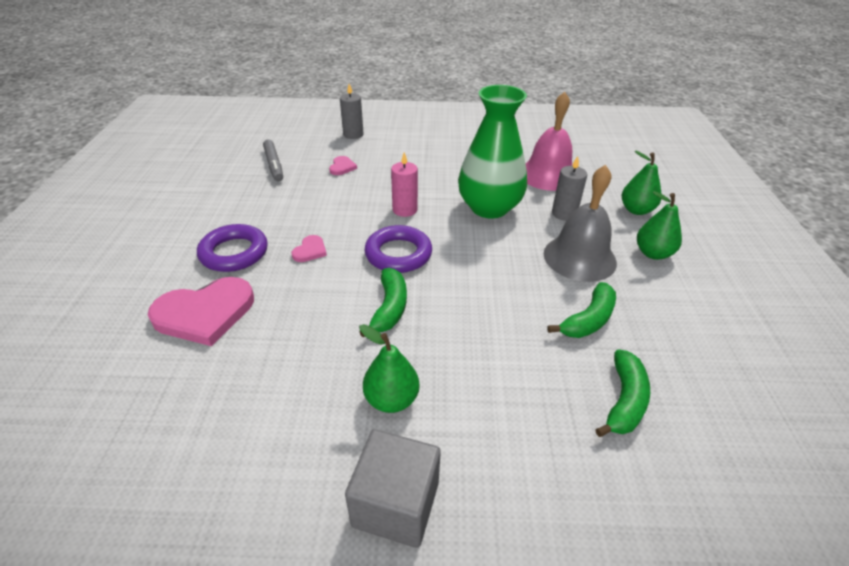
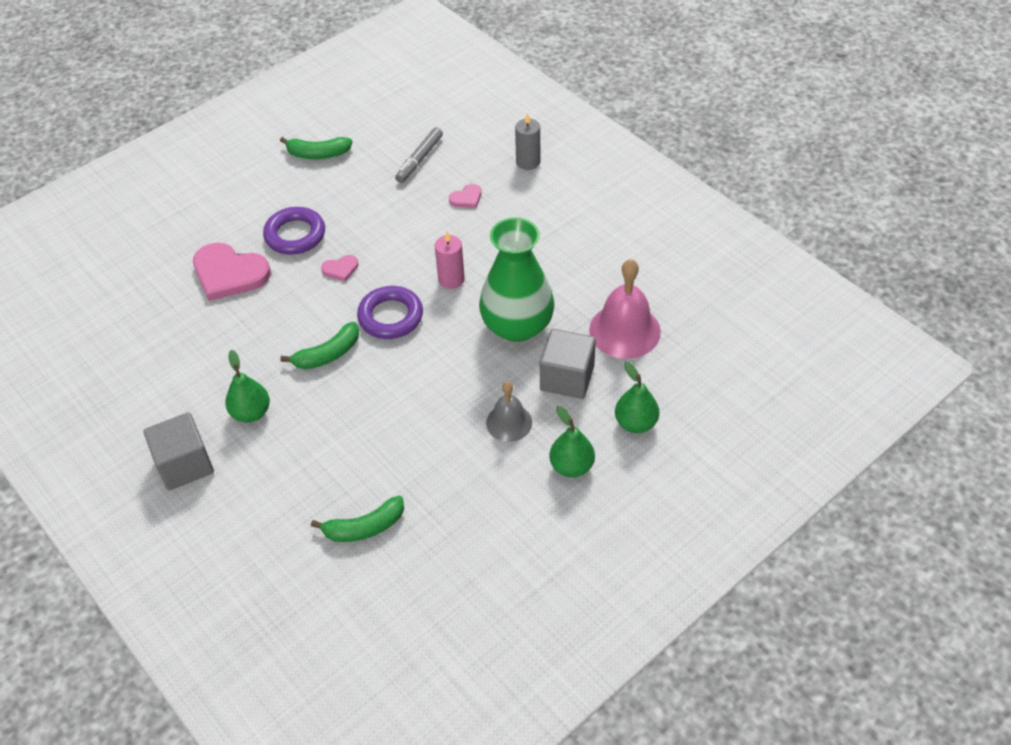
camera: 50 degrees right, 10 degrees up
grey bell [544,165,617,282] -> grey bell [486,382,532,442], size x0.61
green banana [547,282,616,338] -> green banana moved to [280,137,352,159]
grey candle [552,156,587,221] -> grey cube [540,329,596,399]

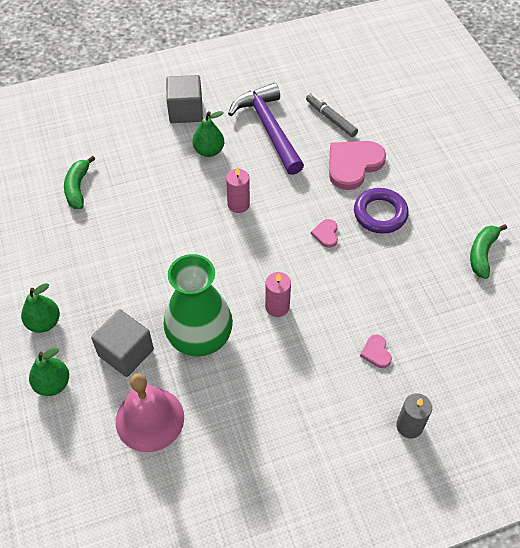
camera: 110 degrees right, 5 degrees up
green banana [280,322,359,369] -> pink candle [226,167,250,213]
purple ring [357,286,423,339] -> none
grey marker [395,127,443,183] -> grey marker moved to [306,94,358,137]
grey bell [486,382,532,442] -> none
none -> purple hammer [228,83,304,175]

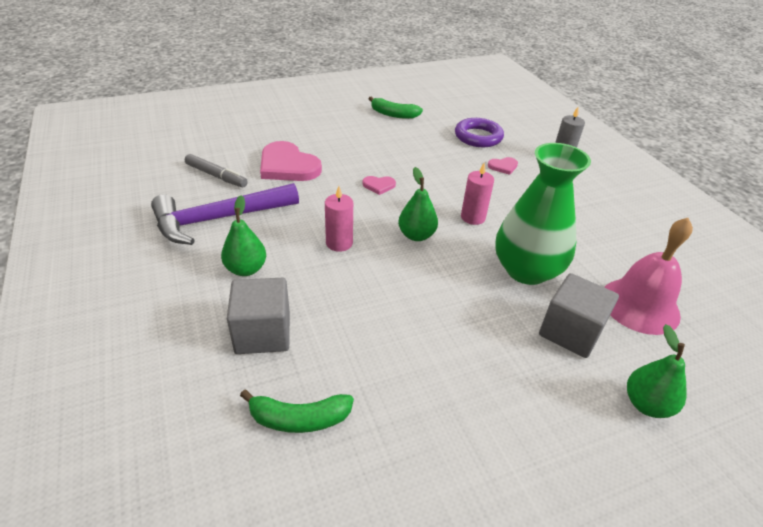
camera: 95 degrees left, 15 degrees down
green pear [21,283,60,333] -> green pear moved to [398,167,438,241]
grey cube [166,75,203,123] -> grey cube moved to [227,278,290,354]
grey marker [306,94,358,137] -> grey marker turned 105 degrees counterclockwise [185,154,248,187]
purple ring [354,188,409,234] -> purple ring moved to [455,118,504,147]

